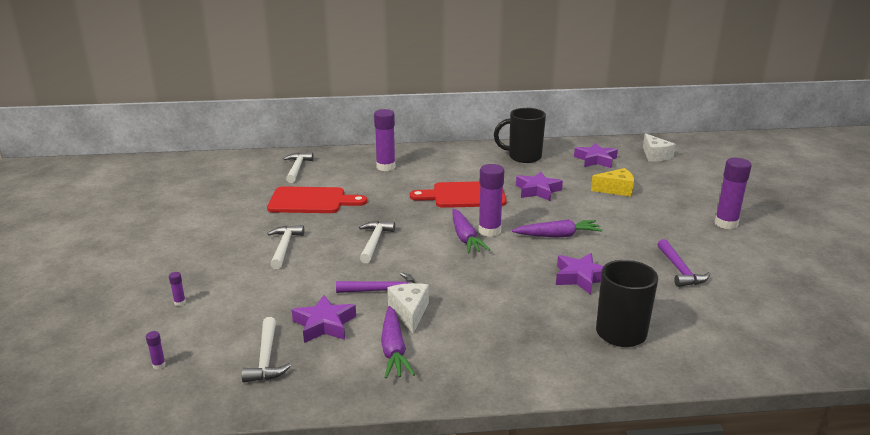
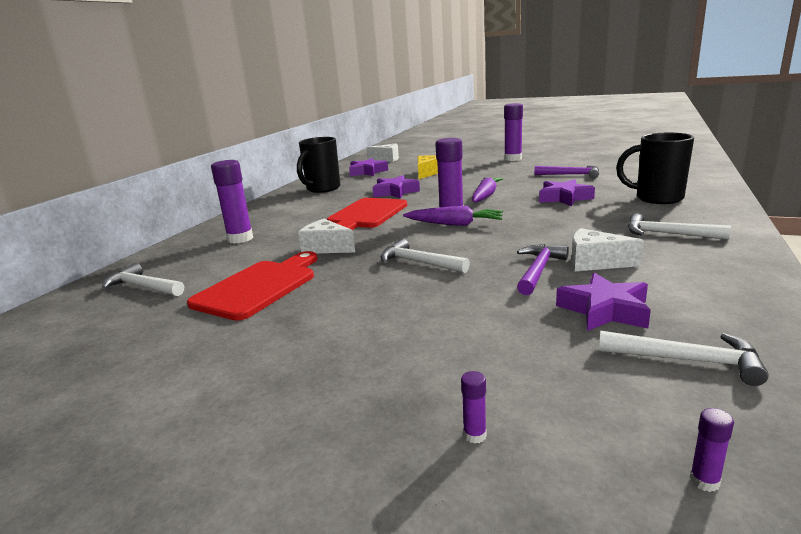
camera: 60 degrees left, 5 degrees down
white hammer [267,225,304,269] -> white hammer moved to [628,213,731,240]
purple carrot [381,306,415,379] -> none
none -> white cheese [298,219,355,253]

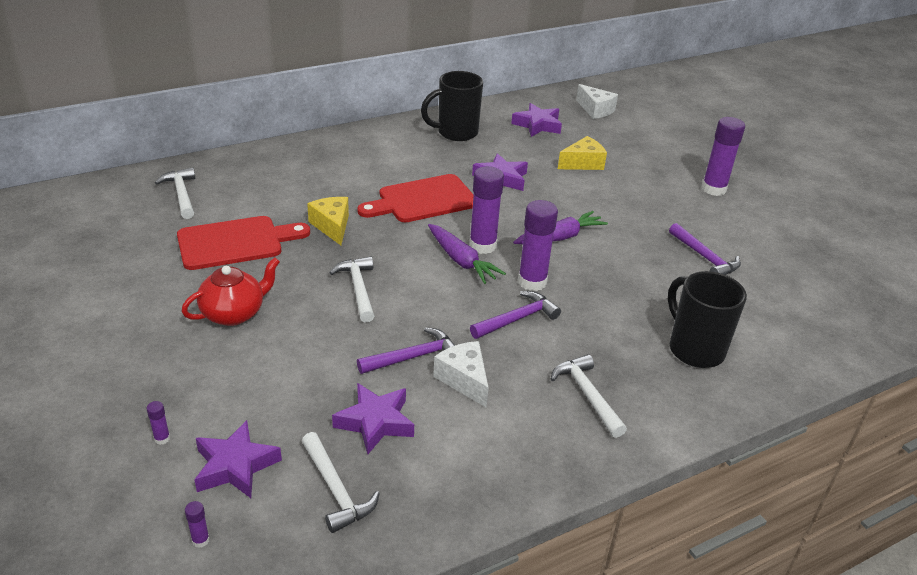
camera: 35 degrees right, 15 degrees up
purple glue stick [211,160,253,244] -> purple glue stick moved to [518,200,558,291]
white cheese [298,219,355,253] -> yellow cheese [307,197,349,245]
purple star [539,179,595,206] -> purple star moved to [194,420,282,498]
none -> red teapot [181,257,280,326]
none -> purple hammer [470,291,561,339]

